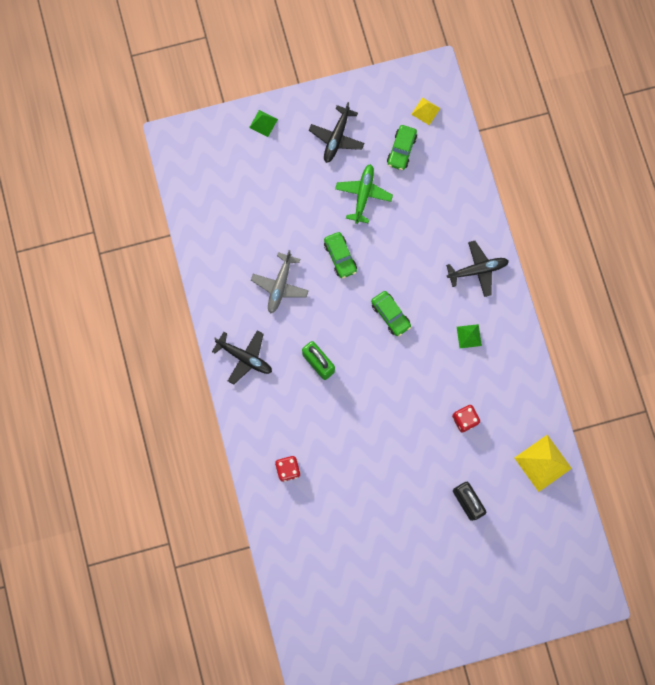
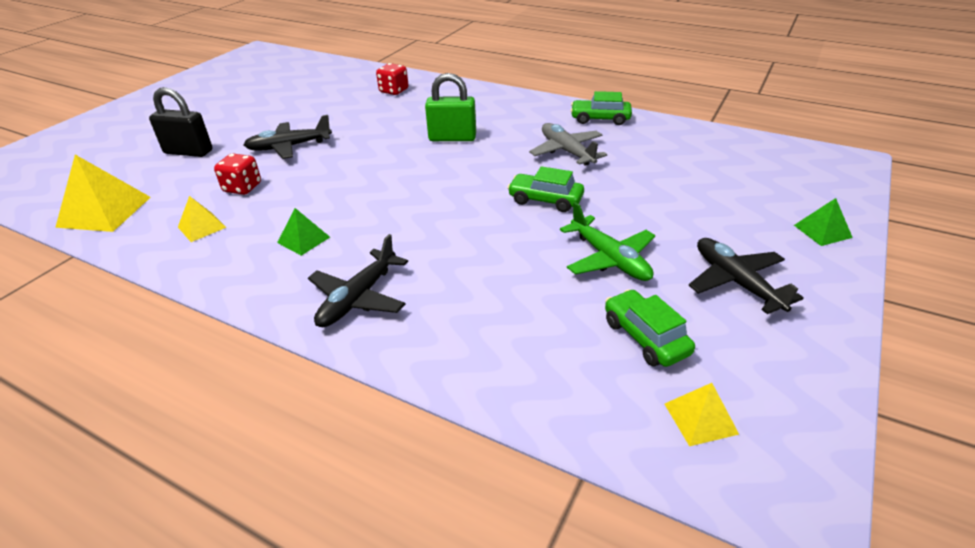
camera: 135 degrees right, 40 degrees down
black plane [212,330,272,385] -> black plane moved to [244,115,332,159]
green car [371,291,411,336] -> green car moved to [571,91,632,125]
none -> yellow pyramid [178,196,226,242]

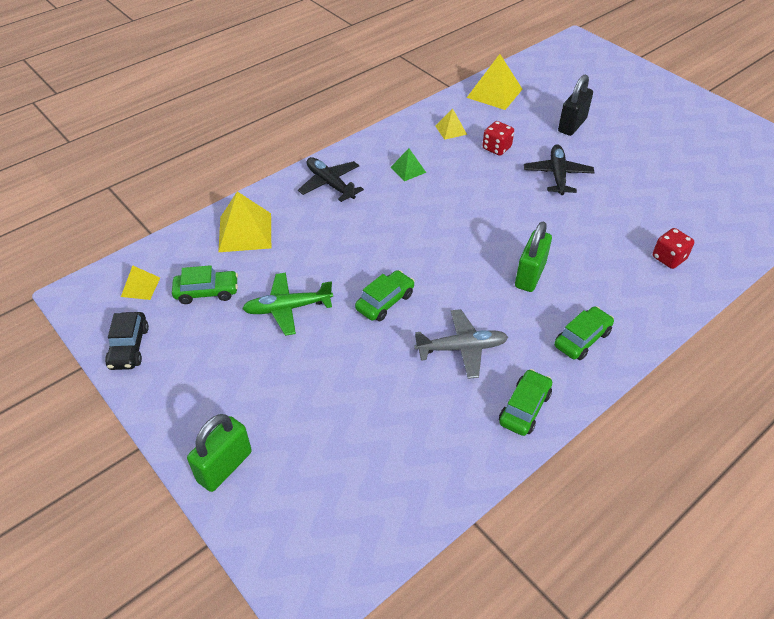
camera: 110 degrees right, 10 degrees up
black plane [688,238,804,314] -> none
green pyramid [794,198,853,246] -> green padlock [187,414,252,492]
none -> black car [105,312,149,370]
none -> yellow pyramid [218,191,271,252]
none -> green car [554,306,614,360]

